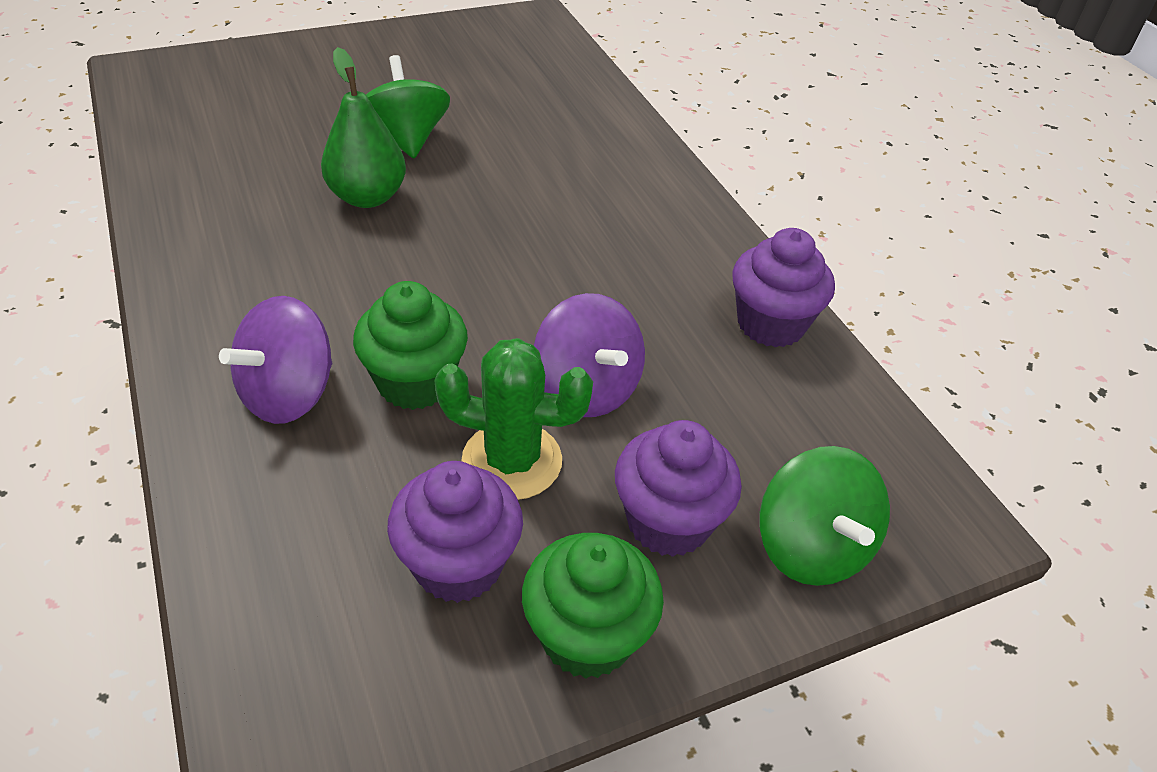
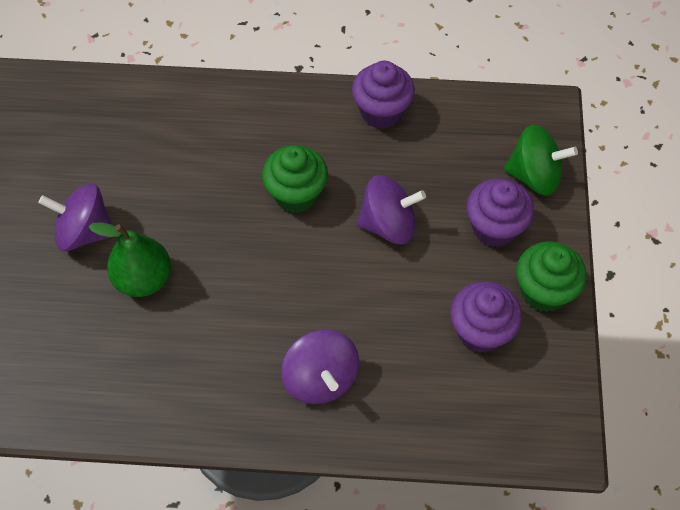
camera: 60 degrees left, 15 degrees up
green cupcake [353,281,468,410] -> green cupcake moved to [262,145,328,213]
green spinning top [366,55,450,158] -> purple spinning top [38,183,112,251]
green cactus [434,338,593,500] -> none

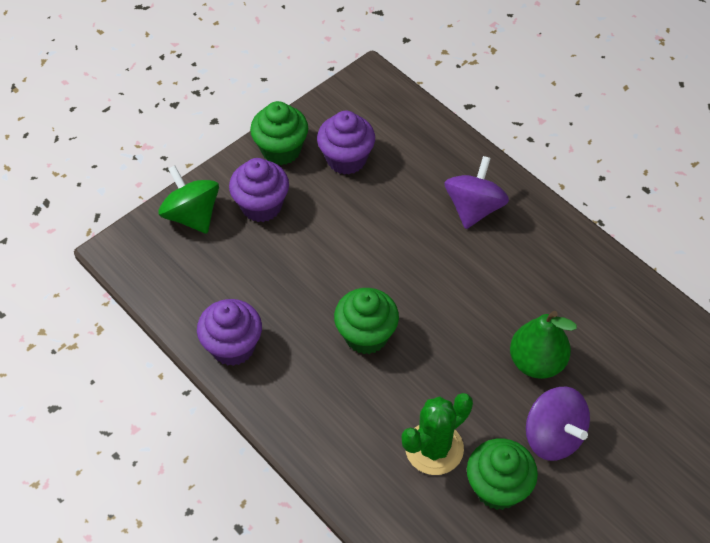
camera: 135 degrees left, 5 degrees down
purple spinning top [357,175,426,244] -> none
none -> green cactus [402,393,473,475]
none -> green cupcake [467,438,538,510]

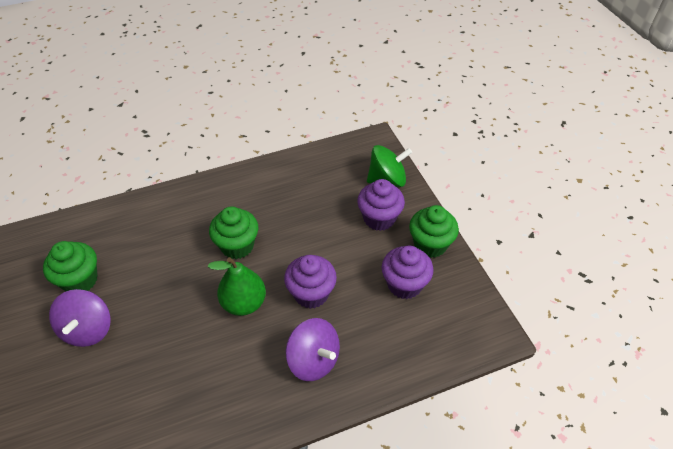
camera: 110 degrees right, 5 degrees down
purple cupcake [197,299,262,366] -> purple cupcake moved to [284,255,337,309]
green cactus [402,393,473,475] -> none
green pear [510,311,577,379] -> green pear moved to [208,257,266,316]
purple spinning top [526,387,590,461] -> purple spinning top turned 75 degrees counterclockwise [49,289,110,347]

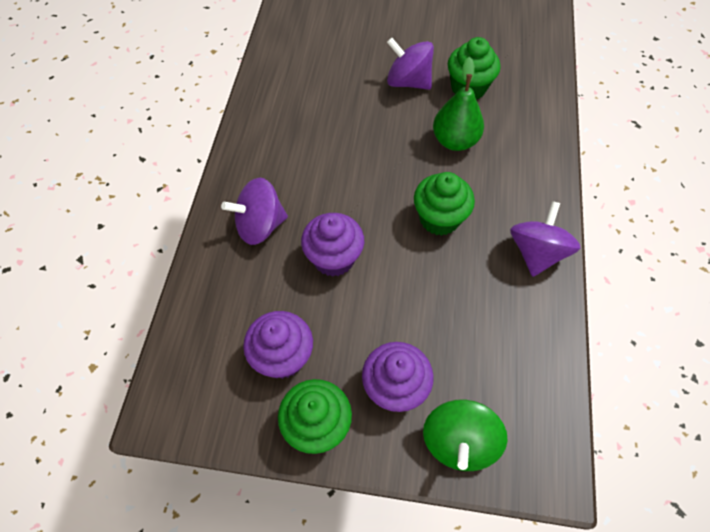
camera: 120 degrees right, 10 degrees up
green pear [208,257,266,316] -> green pear moved to [433,57,484,151]
none -> purple spinning top [510,201,581,277]

